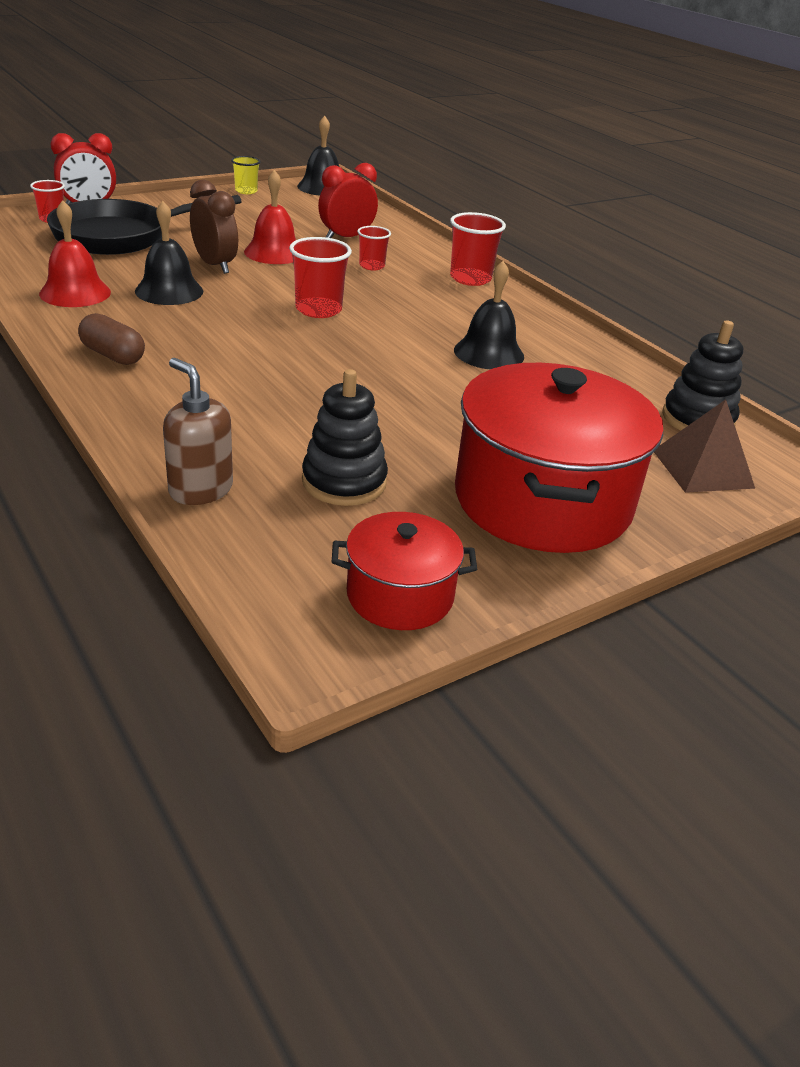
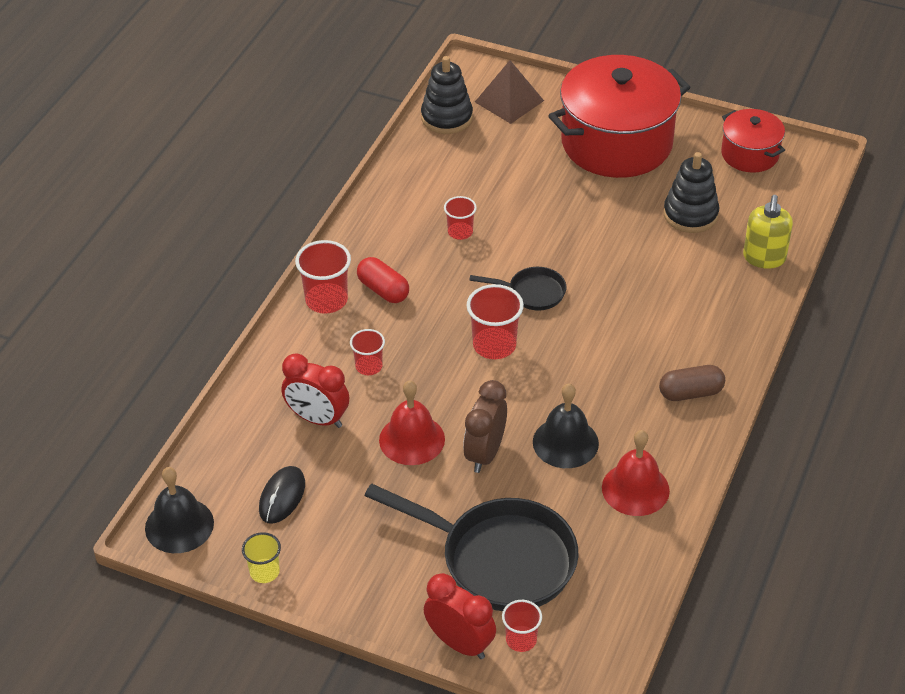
camera: 120 degrees left, 10 degrees up
brown capsule [78,313,145,365] -> brown capsule turned 75 degrees clockwise [659,365,725,401]
brown soap dispenser [163,358,233,505] -> yellow soap dispenser [743,195,793,269]
black bell [454,261,524,369] -> red cup [444,196,477,240]
none -> black mouse [259,466,305,524]
none -> red capsule [357,257,409,303]
none -> black pan [469,267,566,310]

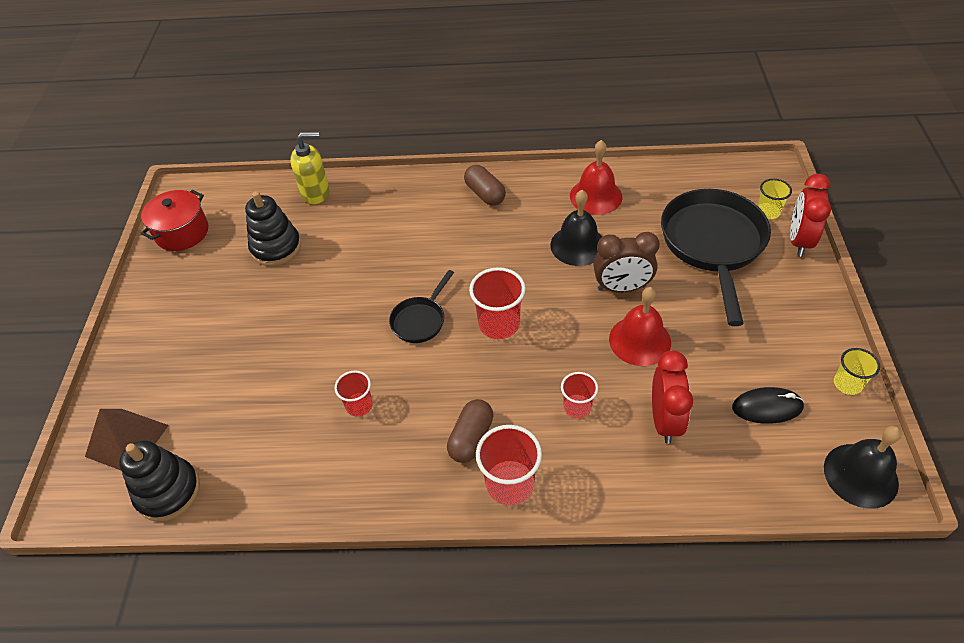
camera: 110 degrees left, 5 degrees up
red capsule [357,257,409,303] -> brown capsule [447,399,493,463]
black pan [469,267,566,310] -> black pan turned 135 degrees counterclockwise [389,270,454,343]
red cup [502,600,542,652] -> yellow cup [758,179,792,219]
red pot [548,55,691,178] -> none

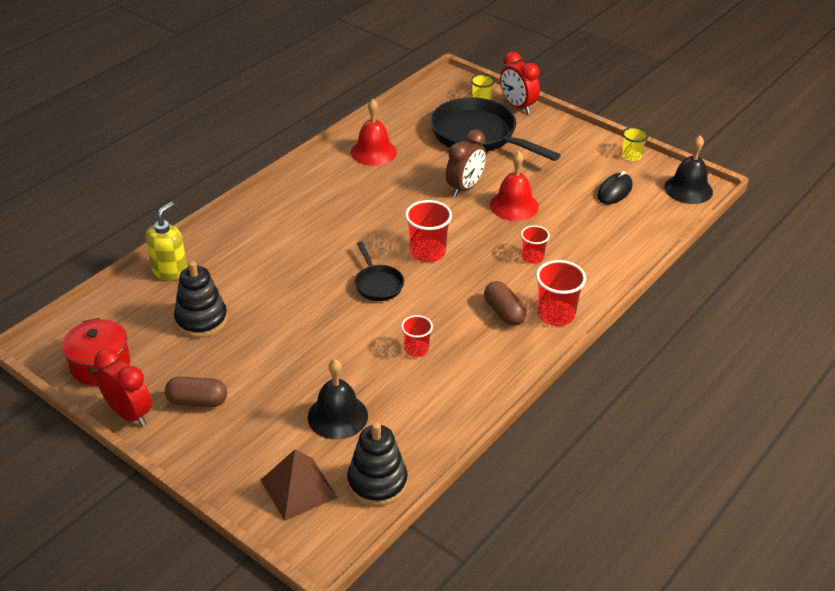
camera: 55 degrees left, 10 degrees down
brown capsule [464,165,506,206] -> brown capsule moved to [165,377,227,407]
black bell [550,190,602,266] -> black bell moved to [308,359,368,440]
red clock [652,350,693,444] -> red clock moved to [94,349,152,427]

